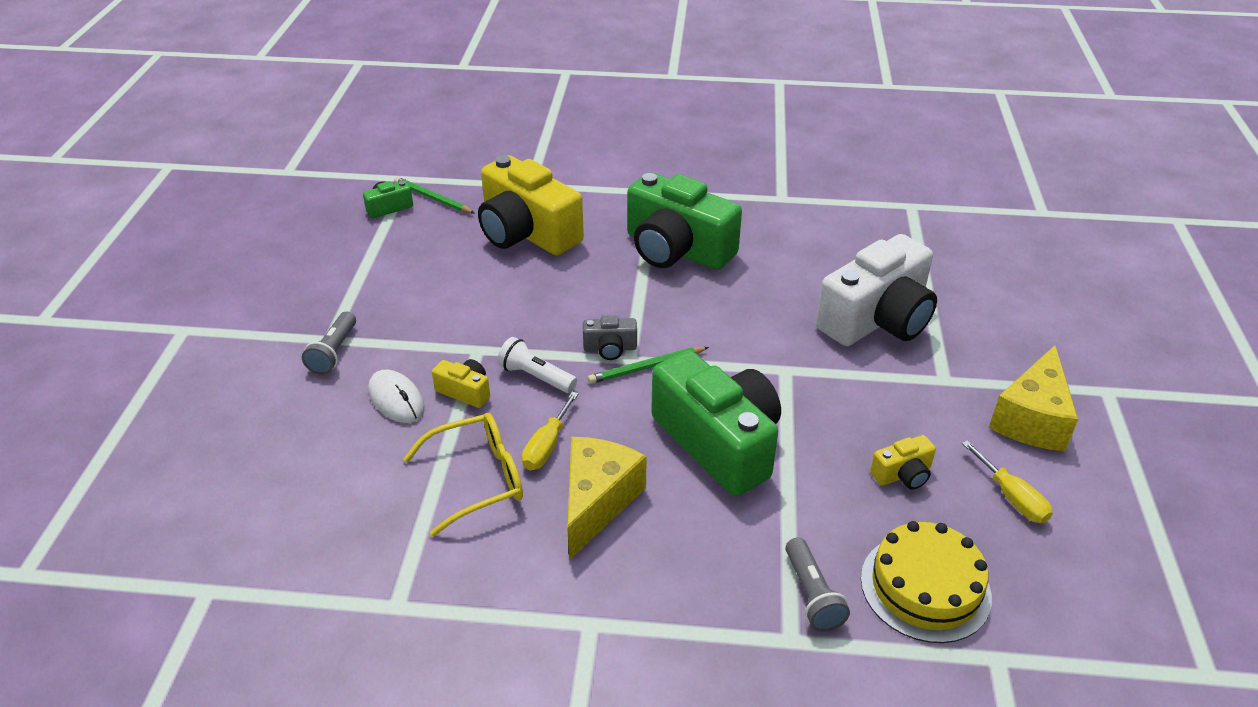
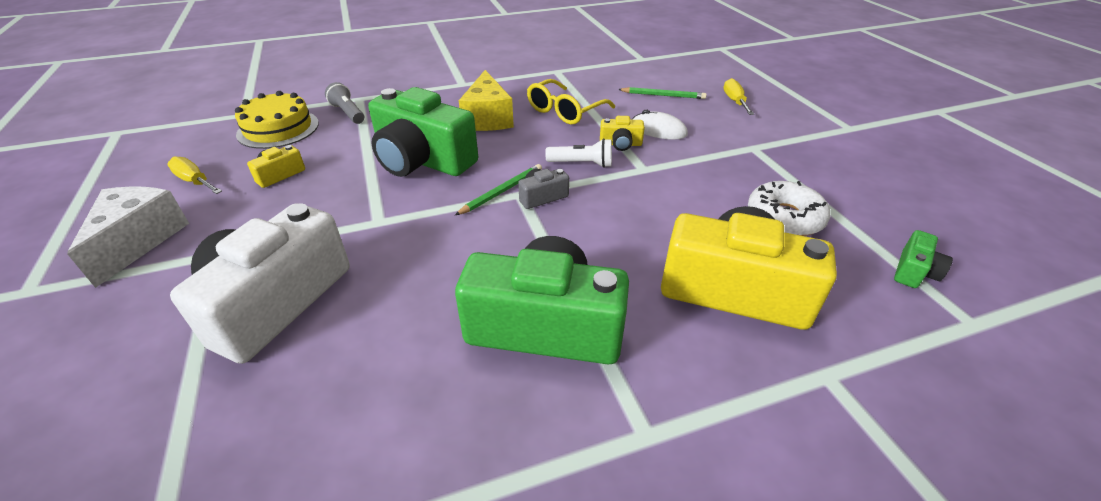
camera: 155 degrees right, 0 degrees up
grey flashlight [302,312,356,375] -> none
green pencil [394,177,474,213] -> green pencil moved to [618,87,707,99]
yellow screwdriver [522,392,578,470] -> yellow screwdriver moved to [723,78,754,115]
yellow cheese [989,345,1078,451] -> white cheese [67,187,189,288]
none -> white donut [748,181,830,236]

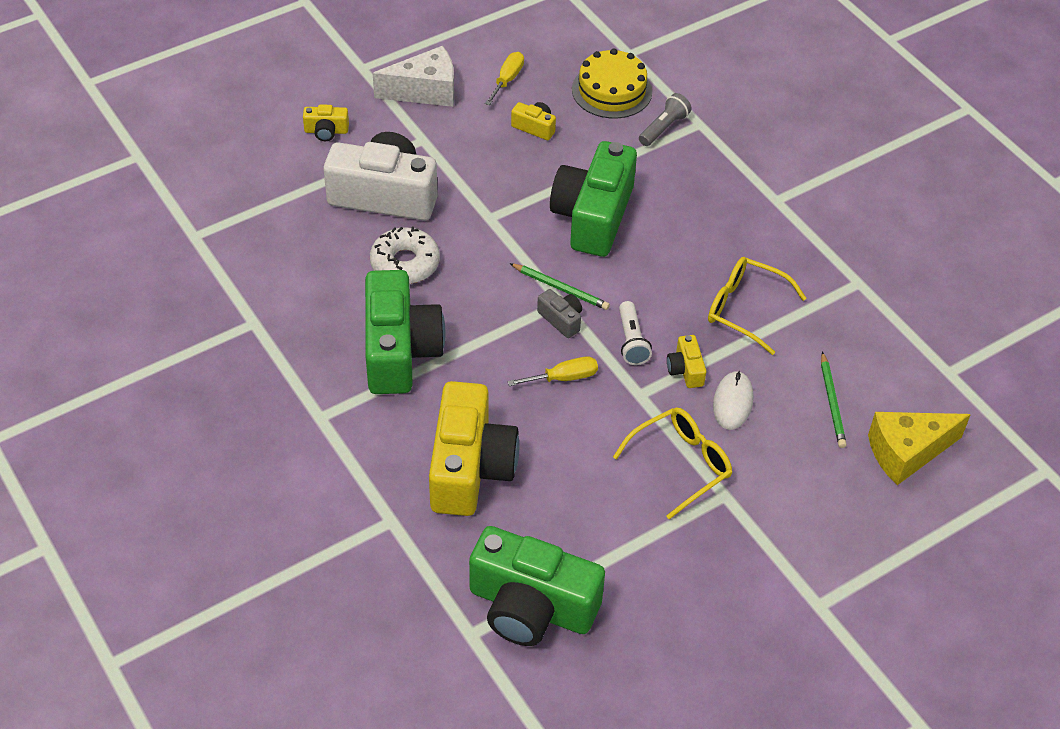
camera: 75 degrees right, 10 degrees up
yellow cheese [459,70,514,131] -> yellow cheese moved to [868,412,971,485]
yellow screwdriver [723,78,754,115] -> yellow screwdriver moved to [507,356,598,386]
white donut [748,181,830,236] -> white donut moved to [370,227,440,284]
green camera [894,230,953,288] -> green camera [469,526,605,646], size x2.35
none -> yellow camera [303,105,349,141]
none -> yellow glasses [613,407,732,519]

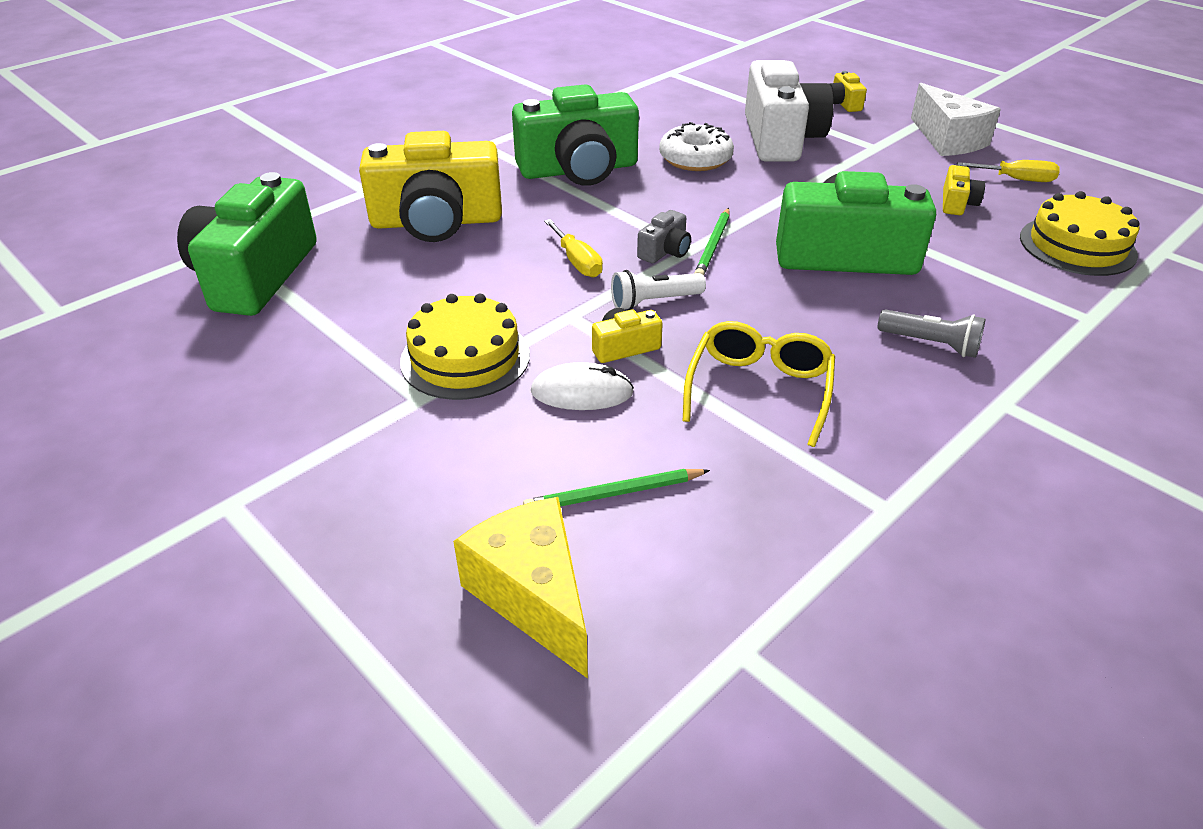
camera: 80 degrees right, 10 degrees down
yellow glasses [613,407,732,519] -> yellow cake [400,294,530,400]
grey flashlight [639,93,692,146] -> grey flashlight moved to [877,309,986,358]

